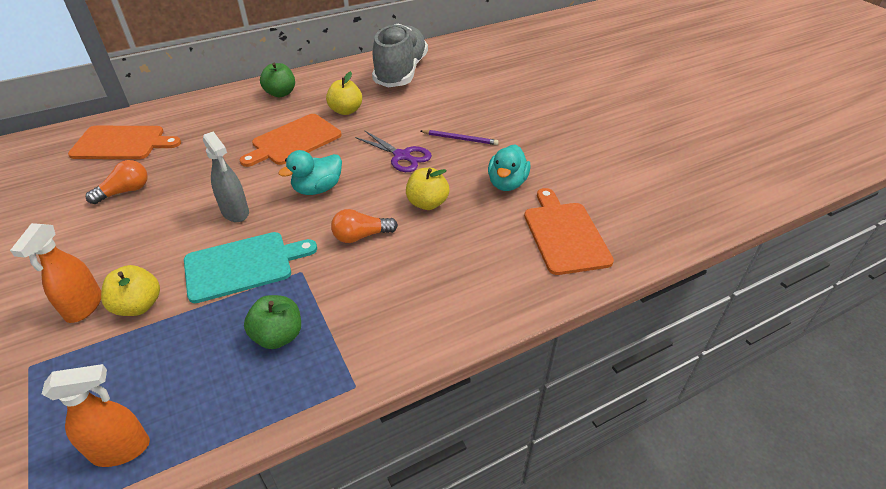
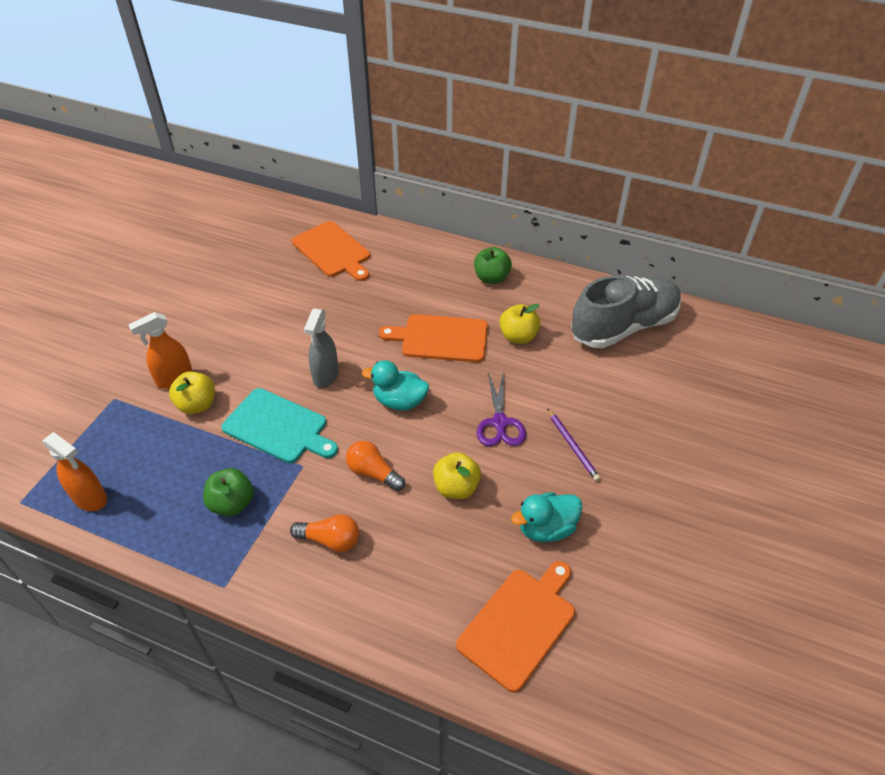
camera: 50 degrees right, 5 degrees up
orange light bulb [86,160,148,204] -> orange light bulb moved to [290,514,359,552]

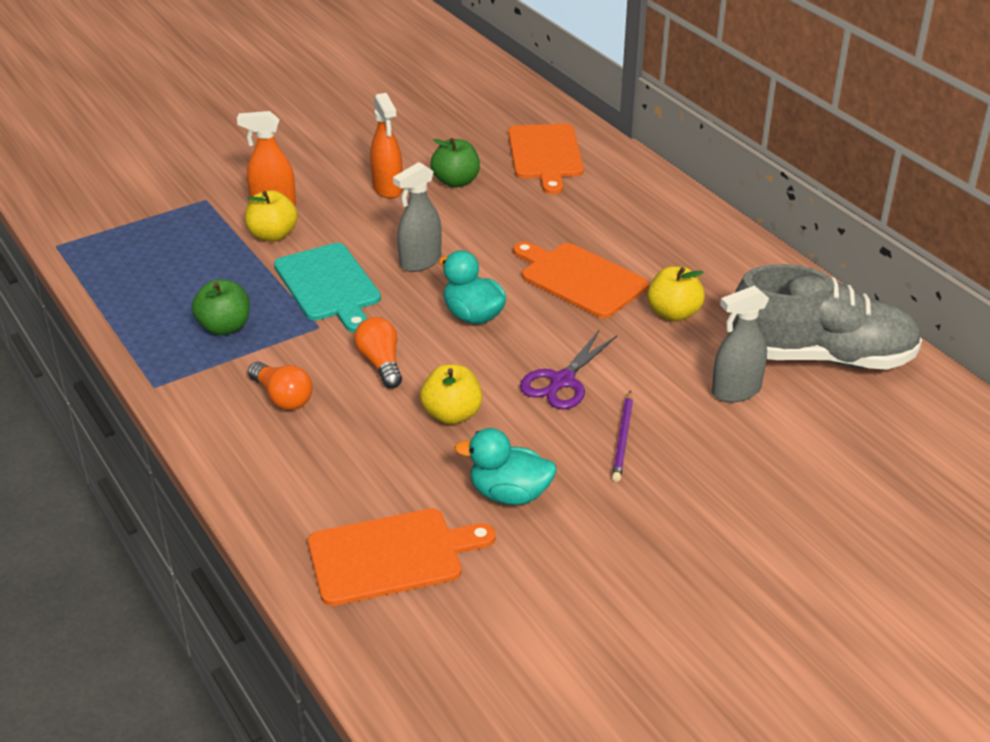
camera: 35 degrees right, 10 degrees down
orange spray bottle [43,432,107,511] -> orange spray bottle moved to [370,93,403,199]
green apple [474,247,512,284] -> green apple moved to [430,138,480,188]
none -> grey spray bottle [712,286,769,402]

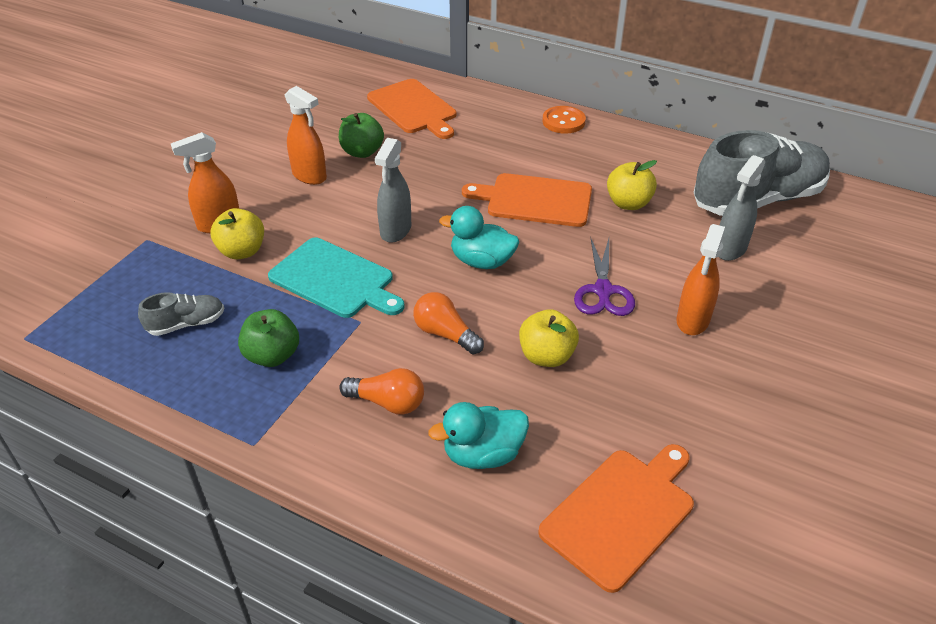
camera: 30 degrees left, 5 degrees up
turquoise duck [454,428,557,505] -> turquoise duck moved to [428,402,529,469]
purple pencil [612,390,633,482] -> orange spray bottle [677,224,725,335]
none -> grey shoe [138,292,224,336]
none -> orange button [543,106,586,134]

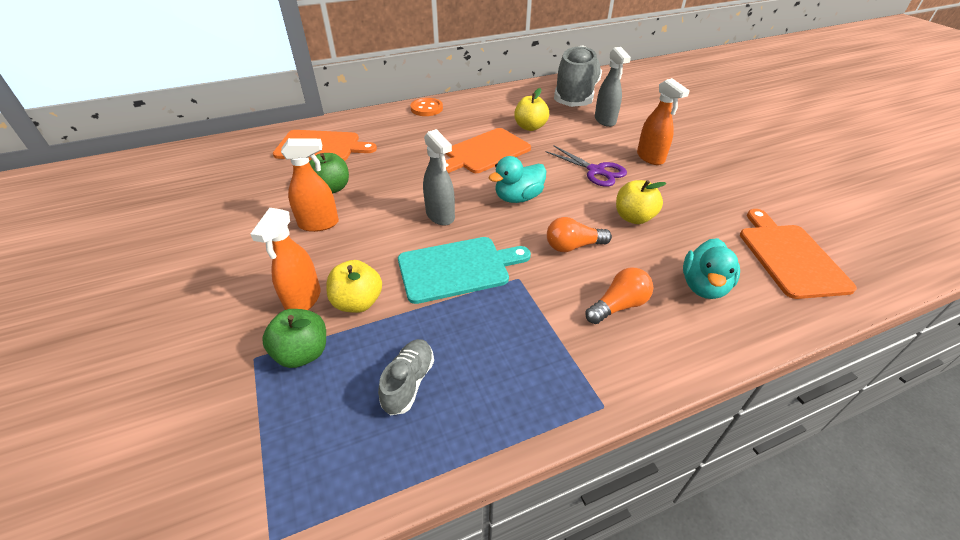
camera: 50 degrees left, 0 degrees up
green apple [238,309,299,367] -> green apple moved to [262,309,326,368]

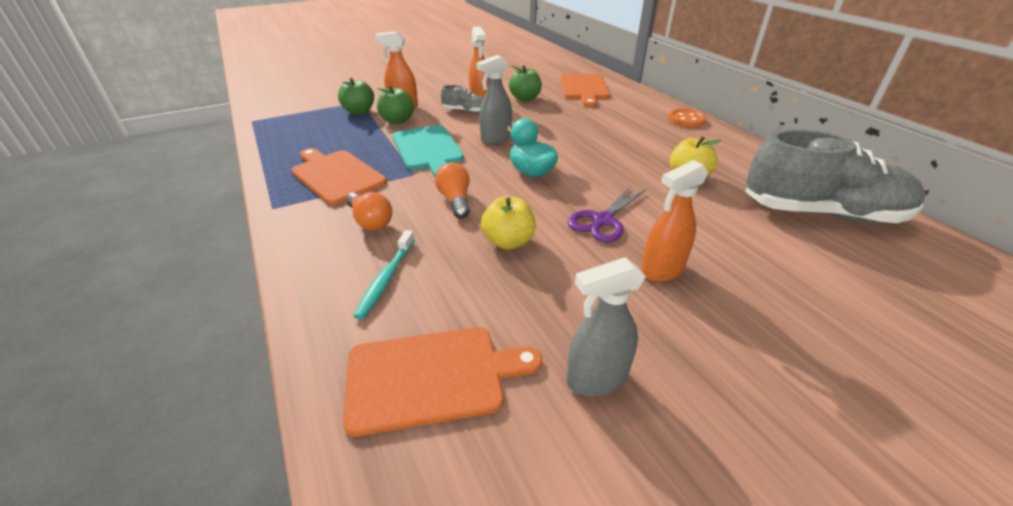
camera: 85 degrees right, 5 degrees down
yellow apple [326,260,382,313] -> green apple [377,85,414,124]
grey shoe [378,339,434,416] -> grey shoe moved to [441,85,483,113]
orange cutting board [446,128,531,173] -> orange cutting board moved to [292,148,387,205]
grey spray bottle [595,47,631,127] -> grey spray bottle moved to [566,257,646,396]
turquoise duck [683,238,740,299] -> turquoise toothbrush [354,230,415,319]

